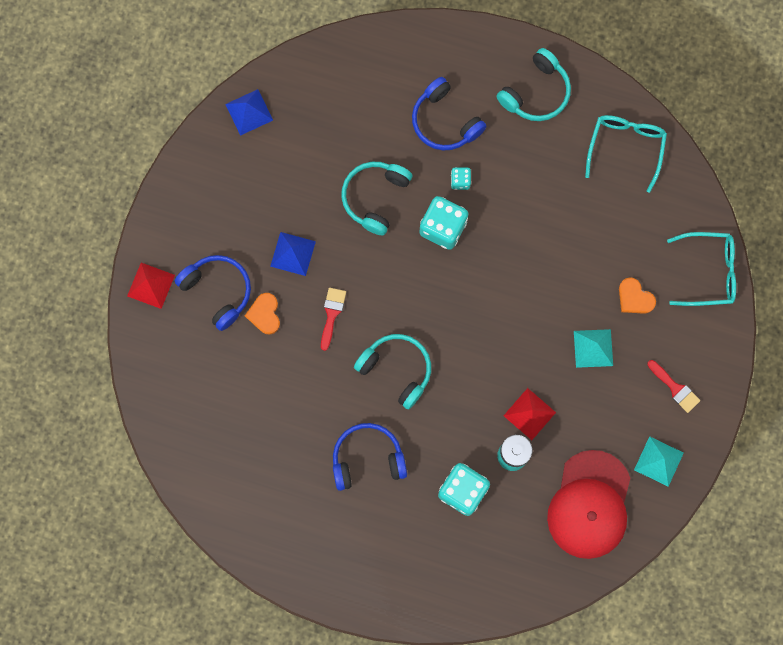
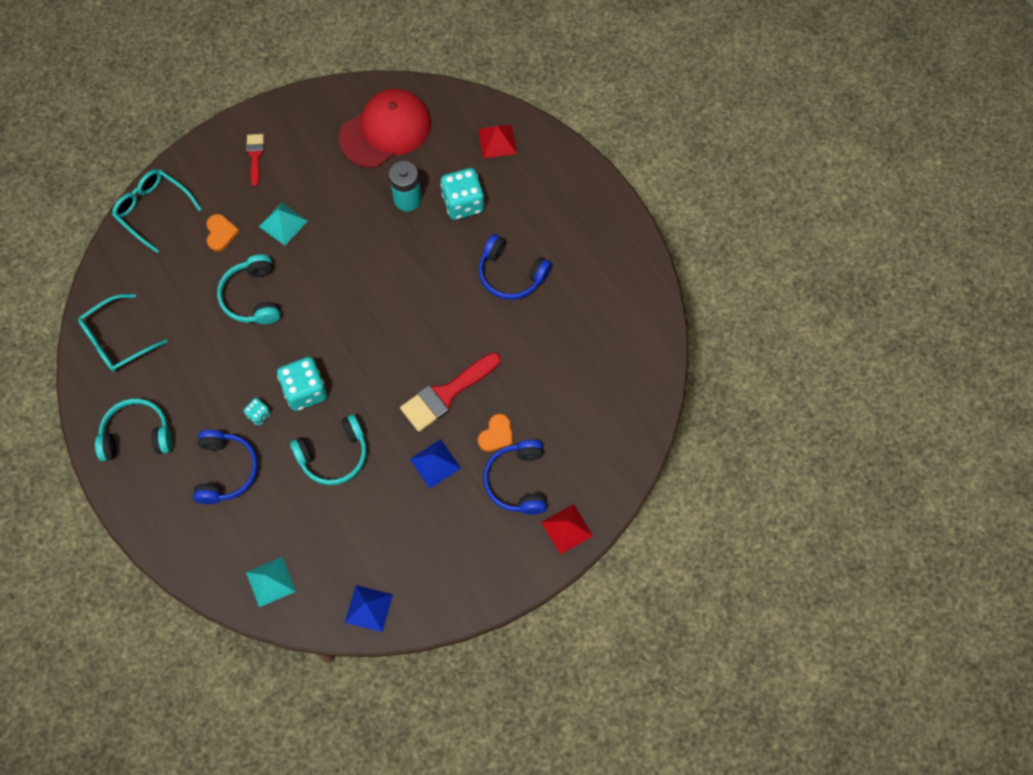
camera: 140 degrees left, 10 degrees down
red brush [321,288,346,351] -> red brush [400,352,501,432], size x1.80
turquoise headphones [354,334,431,410] -> turquoise headphones moved to [217,254,281,324]
red pyramid [504,388,556,440] -> red pyramid moved to [478,125,517,158]
turquoise pyramid [634,436,684,487] -> turquoise pyramid moved to [246,557,296,607]

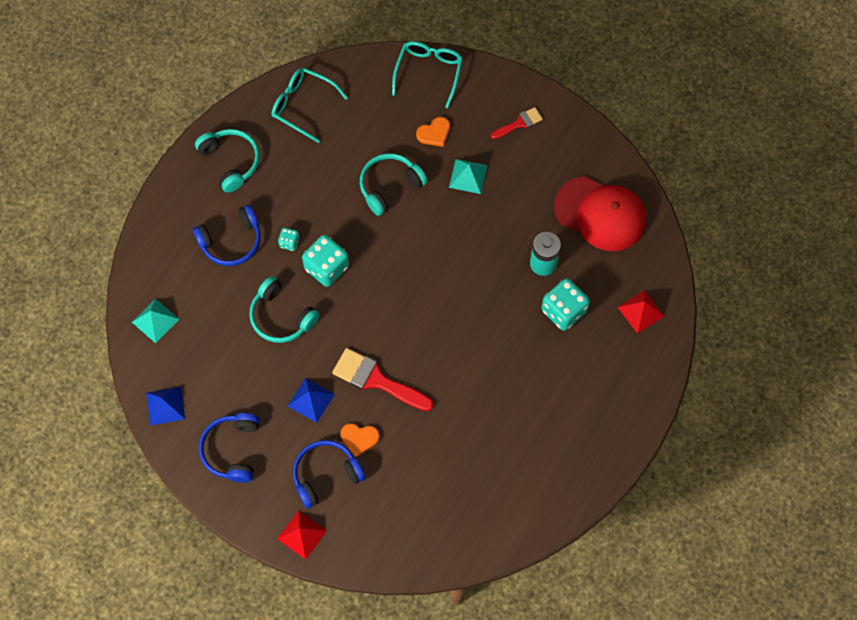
camera: 65 degrees right, 0 degrees up
blue headphones [478,234,552,300] -> blue headphones moved to [199,413,260,483]

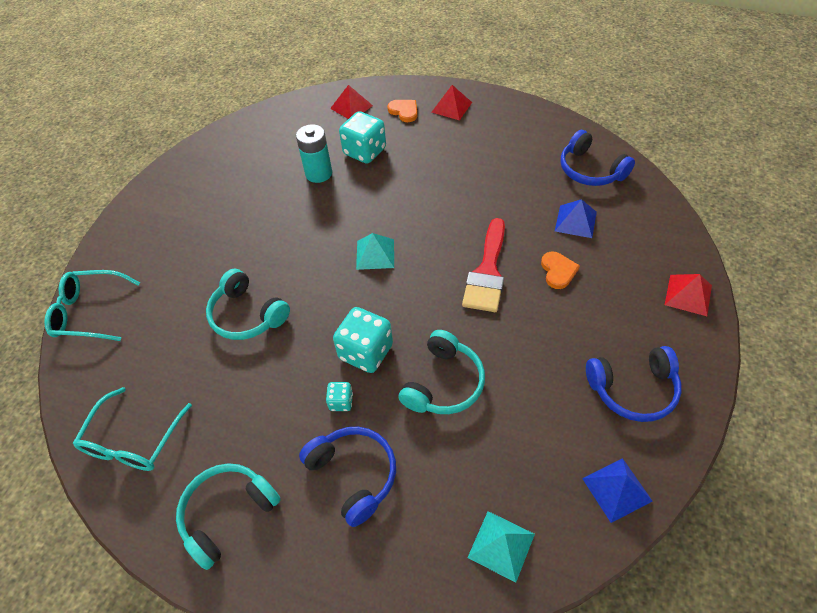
camera: 100 degrees left, 15 degrees down
blue pyramid [288,378,335,423] -> blue pyramid moved to [555,199,597,238]
blue headphones [293,440,365,509] -> blue headphones moved to [560,130,635,186]
orange heart [416,117,450,147] -> orange heart moved to [387,100,417,122]
turquoise pyramid [449,159,488,194] -> turquoise pyramid moved to [356,233,394,270]
red brush [491,107,543,139] -> none
red cap [554,176,646,251] -> none
none -> red pyramid [431,85,472,120]

